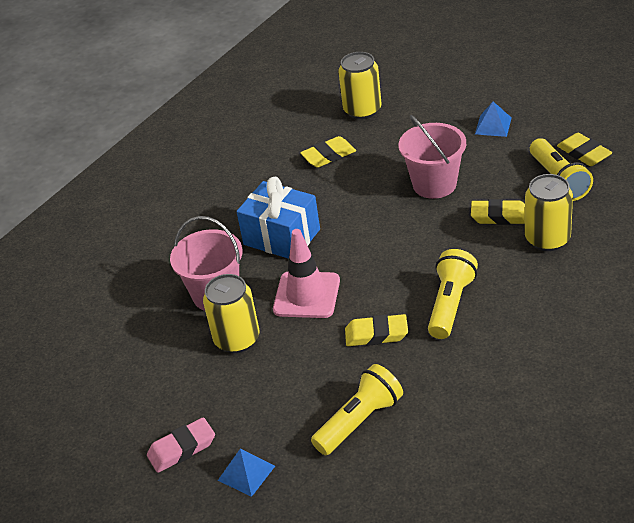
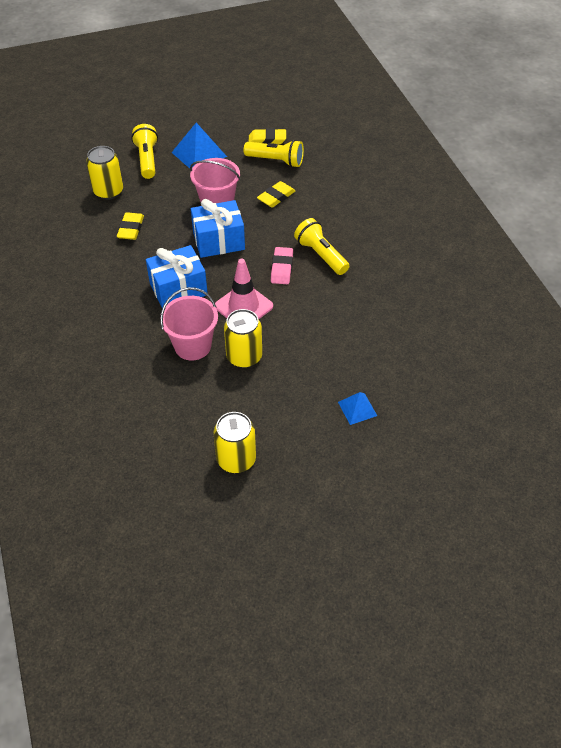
camera: 60 degrees left, 10 degrees up
pink eraser [147,417,215,473] -> pink eraser moved to [271,247,293,284]
yellow flashlight [311,364,403,455] -> yellow flashlight moved to [131,124,158,179]
yellow eraser [345,314,408,346] -> none
blue pyramid [475,101,511,137] -> blue pyramid [171,123,227,169], size x1.72
yellow can [525,174,573,251] -> yellow can moved to [214,412,256,473]
none -> blue gift [191,199,245,258]

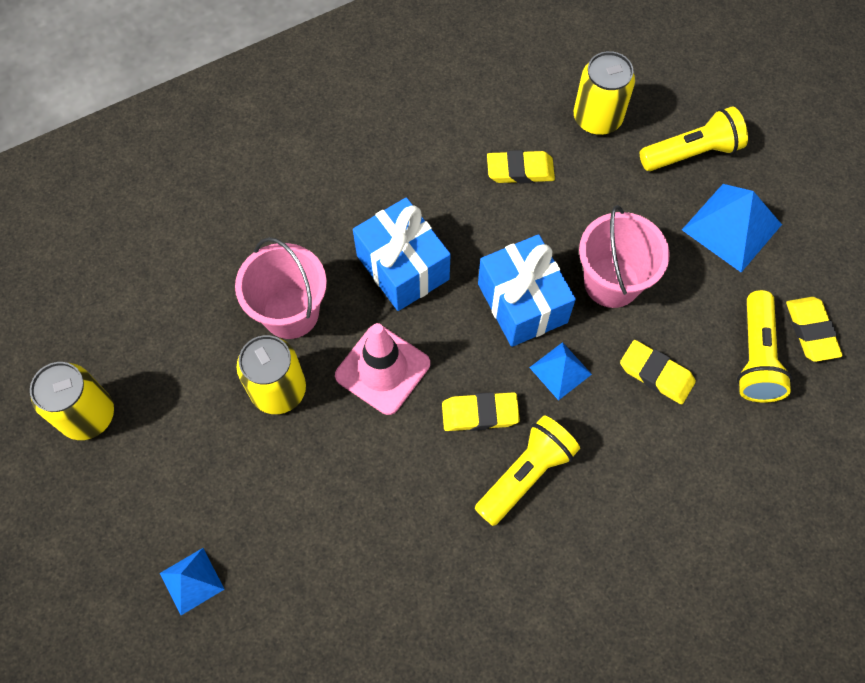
camera: 80 degrees right, 15 degrees up
pink eraser [271,247,293,284] -> yellow eraser [442,392,520,431]
none -> blue pyramid [529,342,592,401]

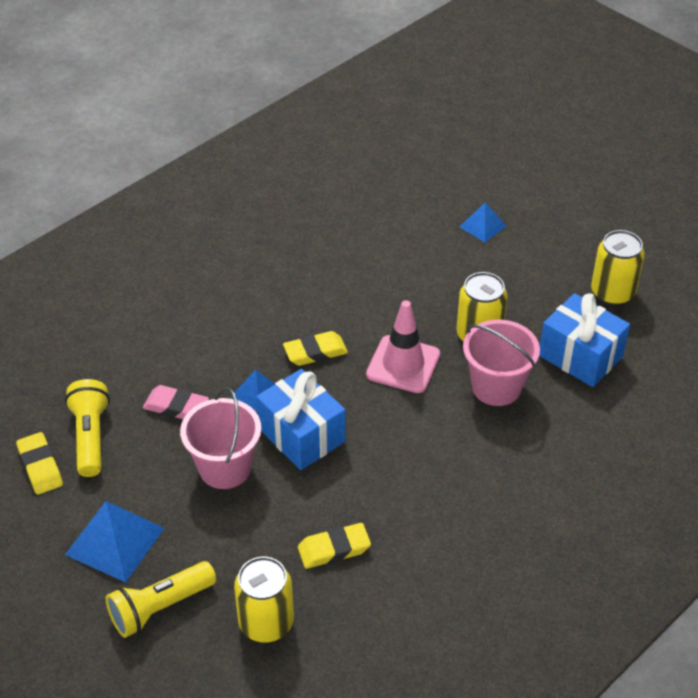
camera: 165 degrees right, 20 degrees down
blue gift [353,197,451,311] -> blue gift moved to [539,293,630,387]
yellow flashlight [475,415,580,526] -> none
yellow eraser [620,340,696,404] -> pink eraser [143,385,209,419]

